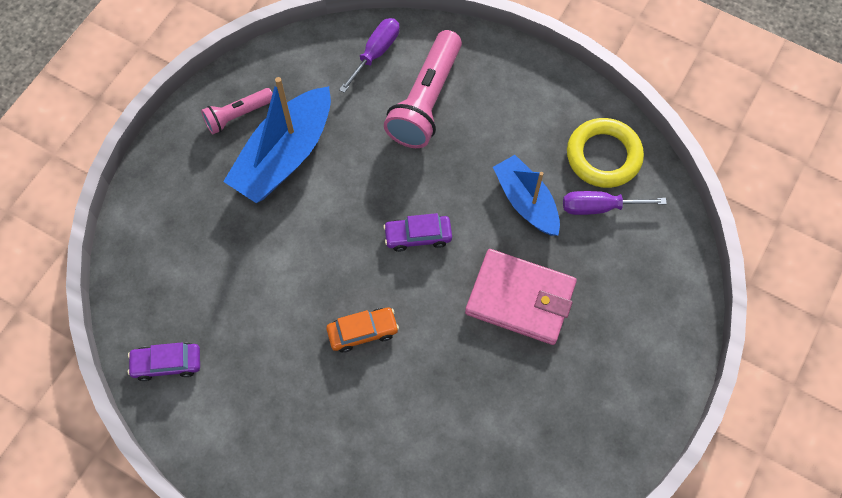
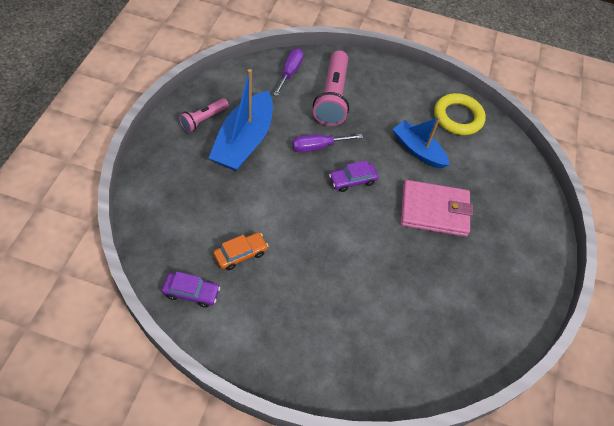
camera: 20 degrees left, 10 degrees down
purple car [128,343,200,381] -> purple car turned 150 degrees counterclockwise [162,272,220,308]
orange car [326,307,399,353] -> orange car moved to [213,232,268,270]
purple screwdriver [563,191,667,215] -> purple screwdriver moved to [292,134,363,152]

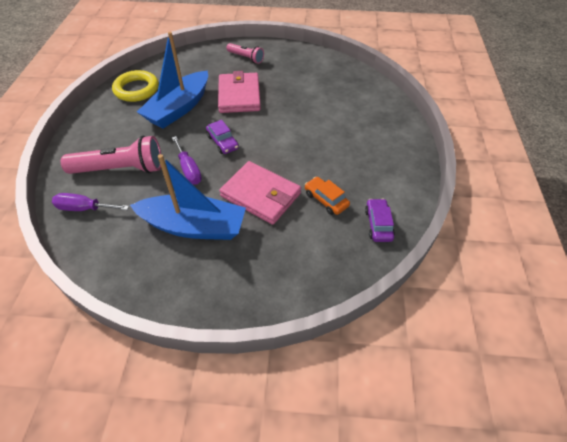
camera: 95 degrees left, 5 degrees down
pink flashlight [179,98,229,133] -> pink flashlight moved to [226,43,264,64]
blue boat [393,117,450,169] -> blue boat [137,32,208,128], size x1.53
none -> pink wallet [219,161,301,225]

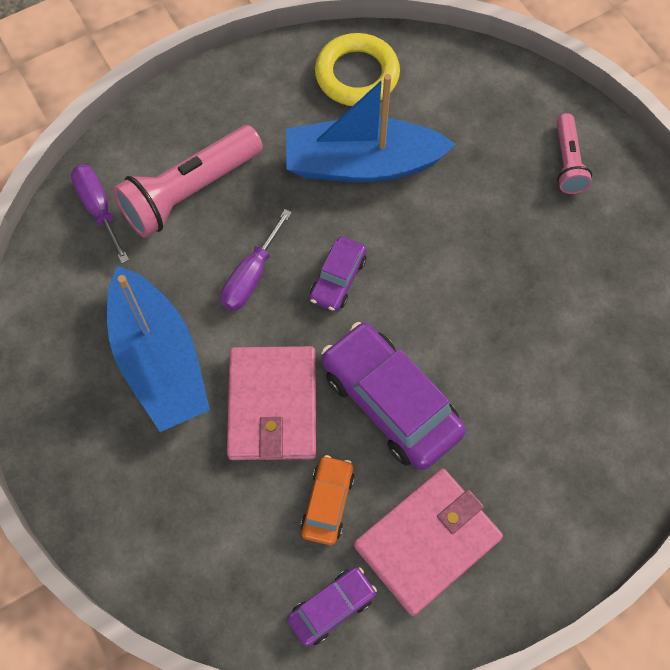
camera: 55 degrees right, 15 degrees up
pink flashlight [61,136,161,174] -> pink flashlight turned 90 degrees clockwise [113,125,263,238]
pink wallet [218,71,261,113] -> pink wallet moved to [354,469,503,616]
none -> purple car [321,322,466,470]

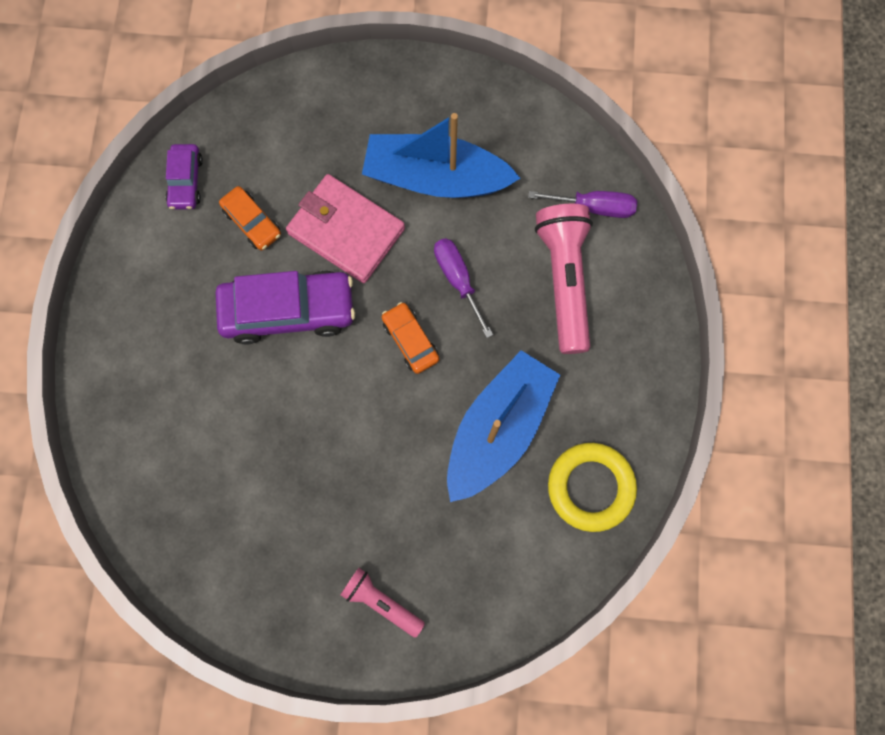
camera: 125 degrees right, 10 degrees up
purple car [309,236,367,312] -> orange car [382,302,439,374]
pink wallet [354,469,503,616] -> none

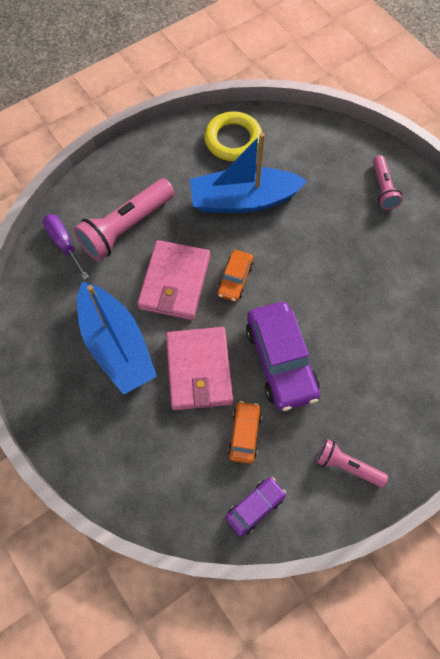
camera: 130 degrees left, 10 degrees down
purple car [216,271,355,345] -> purple car turned 150 degrees counterclockwise [246,302,320,411]
purple screwdriver [434,238,493,338] -> pink wallet [137,240,210,320]
none -> pink flashlight [316,439,388,487]

